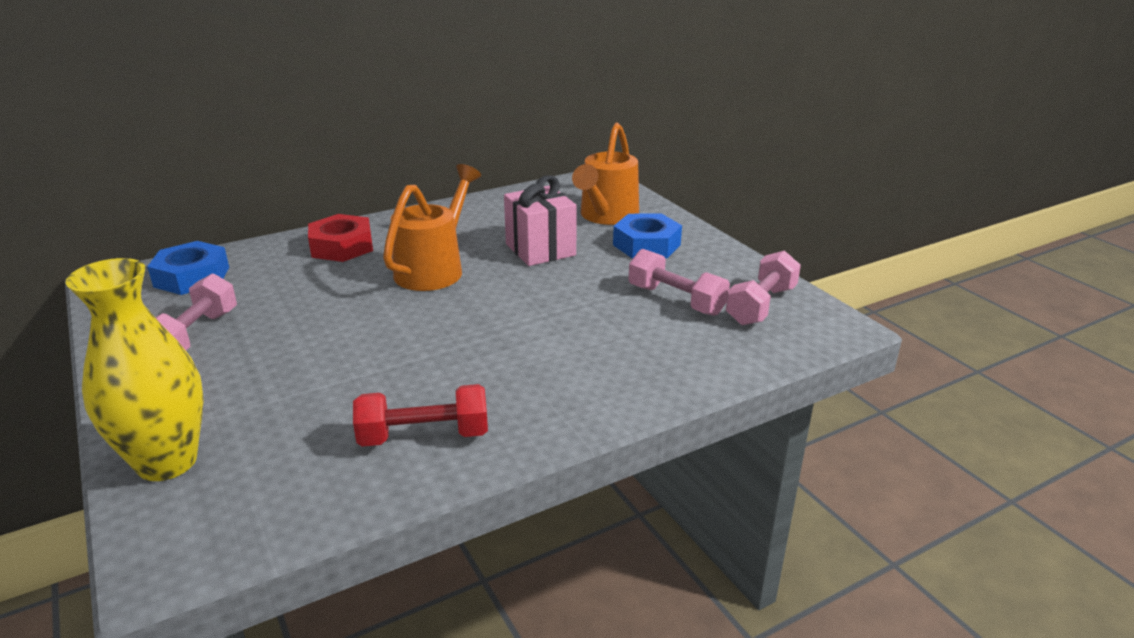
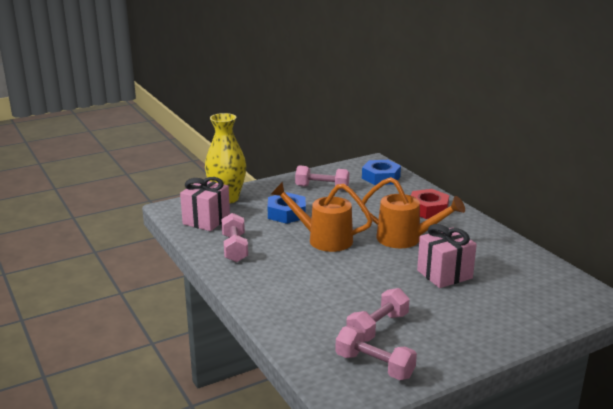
camera: 90 degrees right, 5 degrees down
red dumbbell [353,384,488,447] -> pink dumbbell [221,213,248,262]
orange watering can [572,123,639,225] -> orange watering can moved to [271,182,373,252]
blue nut [613,213,682,259] -> blue nut moved to [268,192,306,224]
none -> pink gift [180,177,230,231]

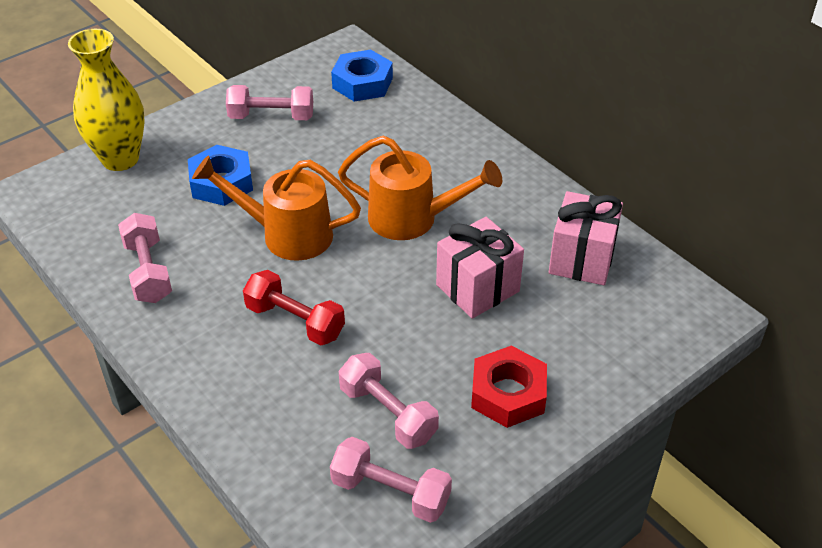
camera: 10 degrees left, 20 degrees up
pink gift [180,177,230,231] -> pink gift moved to [549,191,623,285]
pink dumbbell [346,288,410,342] -> pink dumbbell turned 75 degrees counterclockwise [339,353,439,449]
red nut [411,189,449,219] -> red nut moved to [471,346,547,428]
none -> red dumbbell [243,270,345,345]

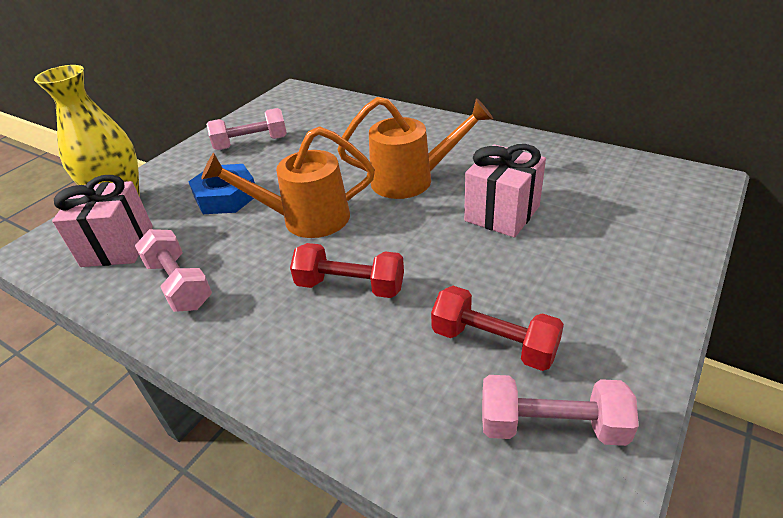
camera: 15 degrees left, 5 degrees down
blue nut [331,50,393,101] -> none
pink dumbbell [339,353,439,449] -> red dumbbell [431,286,564,371]
red nut [471,346,547,428] -> none
pink gift [549,191,623,285] -> pink gift moved to [52,175,153,267]

